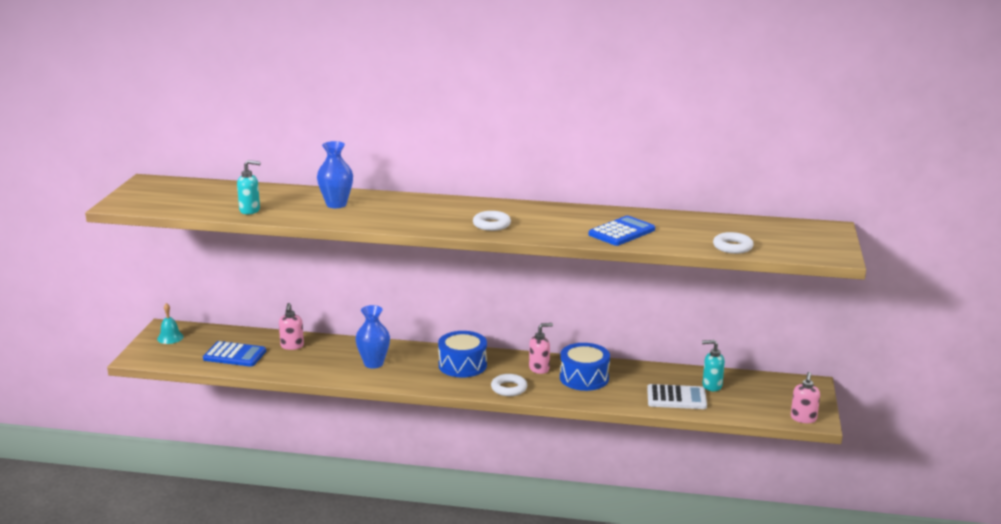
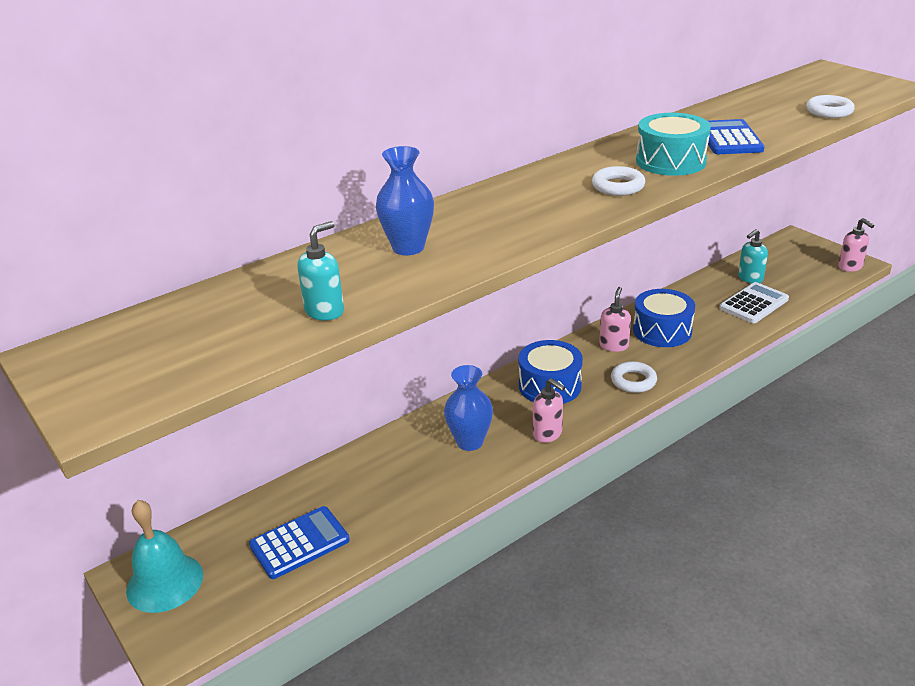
camera: 45 degrees left, 10 degrees up
turquoise bell [157,303,184,344] -> turquoise bell [126,500,203,613], size x1.71
pink soap dispenser [279,303,304,350] -> pink soap dispenser moved to [533,378,565,443]
none -> turquoise drum [636,113,711,176]

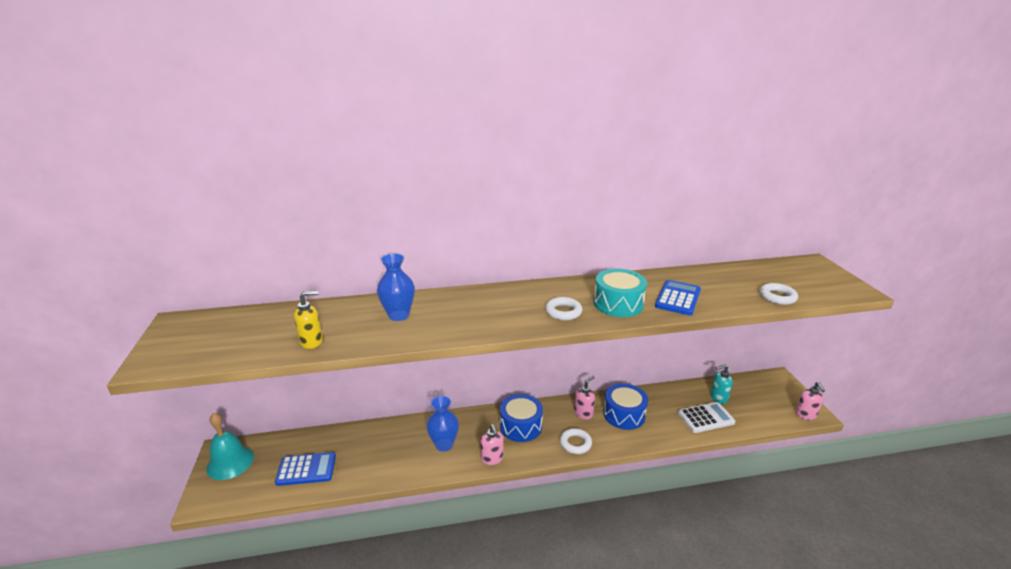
camera: 25 degrees right, 5 degrees down
turquoise soap dispenser [297,221,344,321] -> yellow soap dispenser [294,291,323,349]

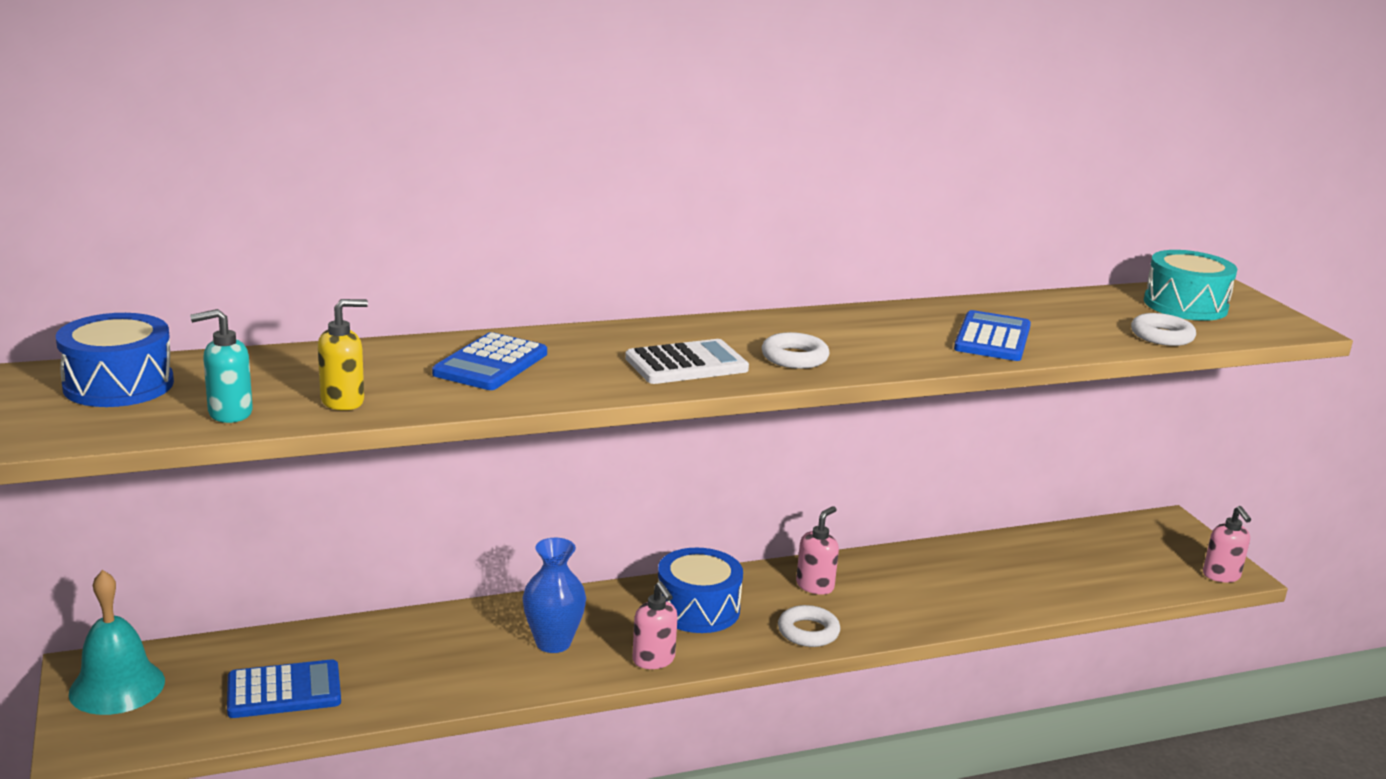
camera: 10 degrees left, 5 degrees down
blue vase [377,253,415,321] -> blue calculator [432,332,547,390]
turquoise drum [594,269,647,317] -> turquoise drum moved to [1144,250,1237,321]
blue drum [603,383,648,430] -> blue drum moved to [56,313,174,407]
white calculator [678,402,736,433] -> white calculator moved to [625,339,749,384]
turquoise soap dispenser [711,365,733,404] -> turquoise soap dispenser moved to [190,309,253,423]

